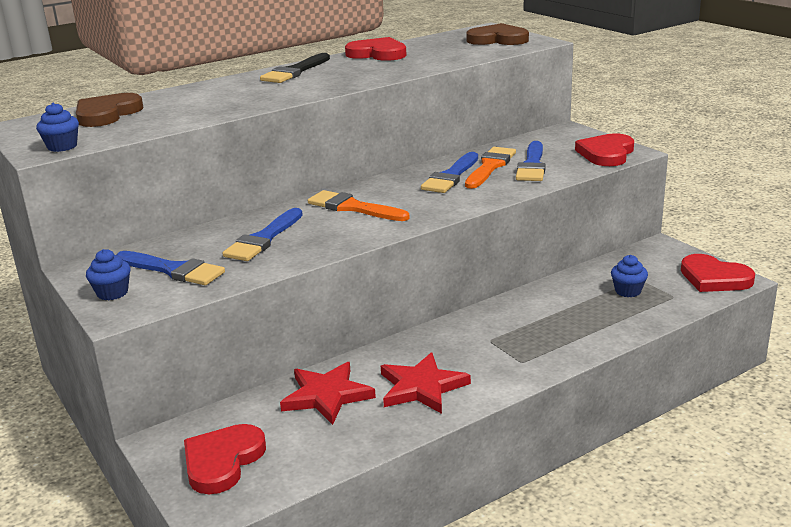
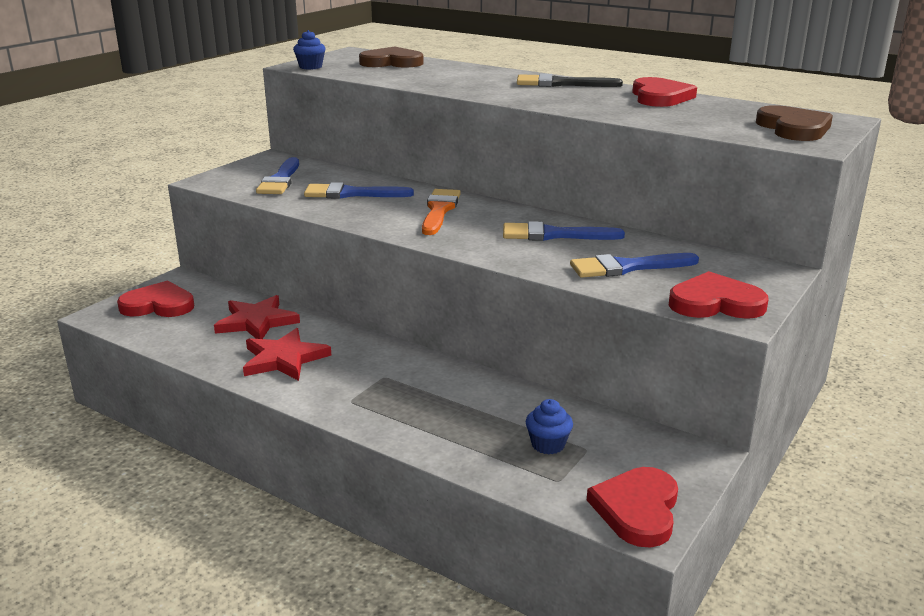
camera: 65 degrees right, 0 degrees up
blue cupcake [86,249,130,300] -> none
orange brush [465,147,516,189] -> none

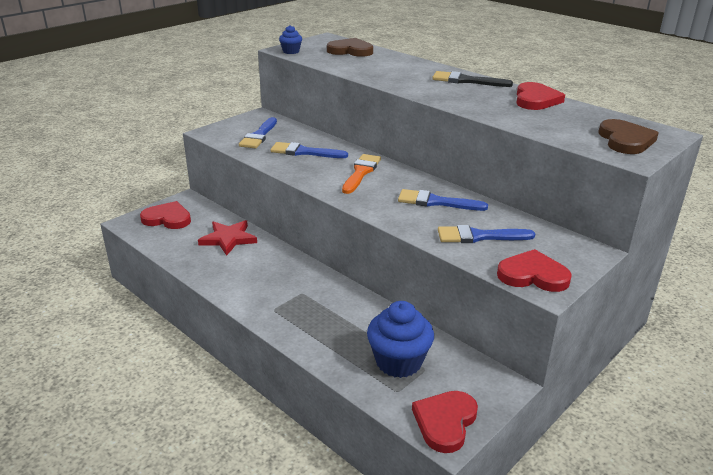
camera: 10 degrees right, 5 degrees up
red star [243,328,331,381] -> none
blue cupcake [526,399,573,455] -> blue cupcake [367,301,434,378], size x1.96

